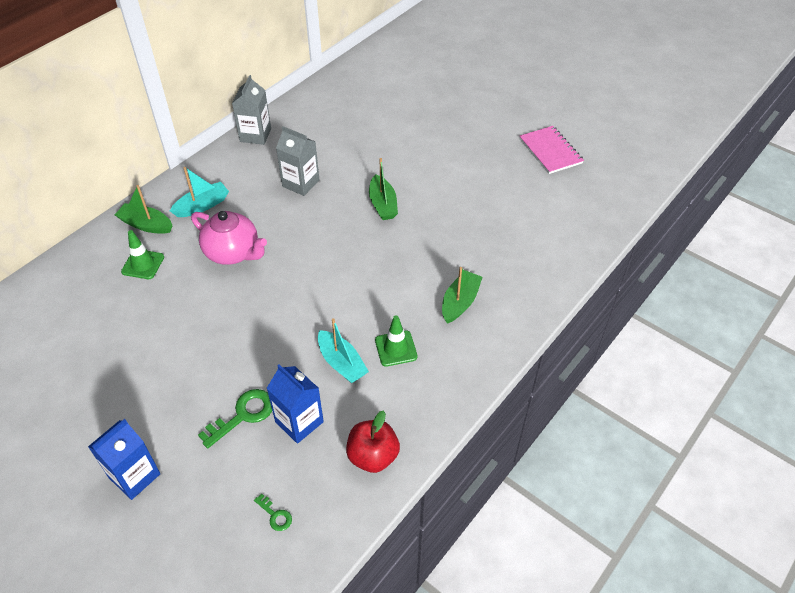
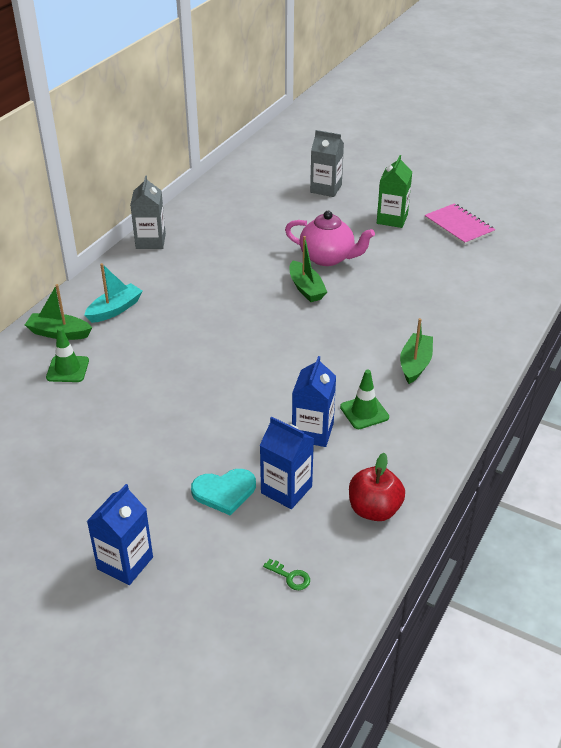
camera: 10 degrees left, 10 degrees down
pink teapot [191,211,267,265] -> pink teapot moved to [285,211,375,266]
green key [198,389,272,448] -> turquoise heart [191,469,256,516]
grey carton [276,126,319,196] -> grey carton moved to [310,130,344,197]
turquoise boat [318,318,369,384] -> blue carton [292,356,336,447]
none -> green carton [377,155,412,228]

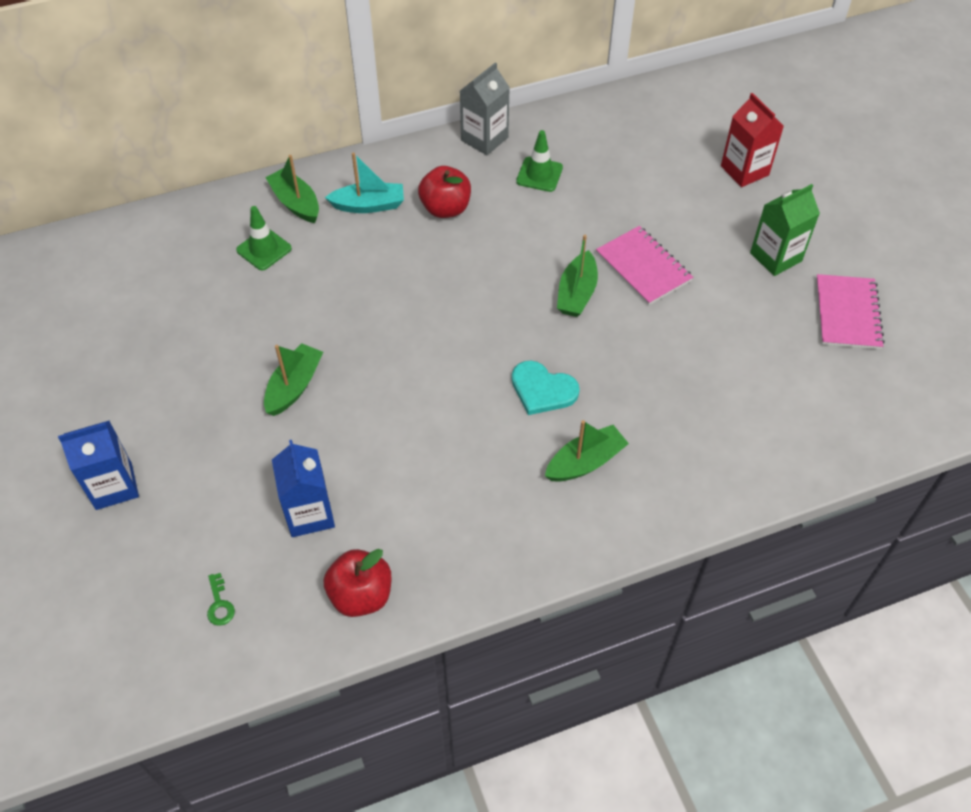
camera: 40 degrees right, 15 degrees up
turquoise heart [191,469,256,516] -> turquoise heart moved to [512,361,580,415]
pink teapot [285,211,375,266] -> pink notebook [596,226,693,305]
blue carton [292,356,336,447] -> none
grey carton [310,130,344,197] -> red carton [721,93,784,187]
green traffic cone [340,370,389,429] -> green traffic cone moved to [516,130,563,192]
none -> green boat [264,343,323,416]
none -> red apple [418,166,471,218]

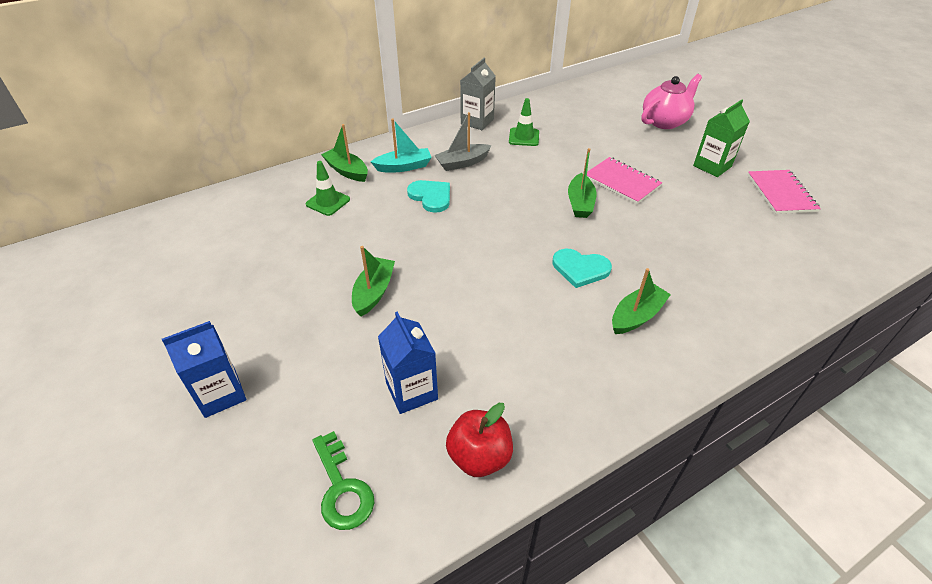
camera: 10 degrees left, 10 degrees down
green key [207,573,235,626] -> green key [312,431,374,530], size x1.89
red apple [418,166,471,218] -> grey boat [435,112,492,171]
red carton [721,93,784,187] -> pink teapot [641,74,702,129]
none -> turquoise heart [407,180,450,213]

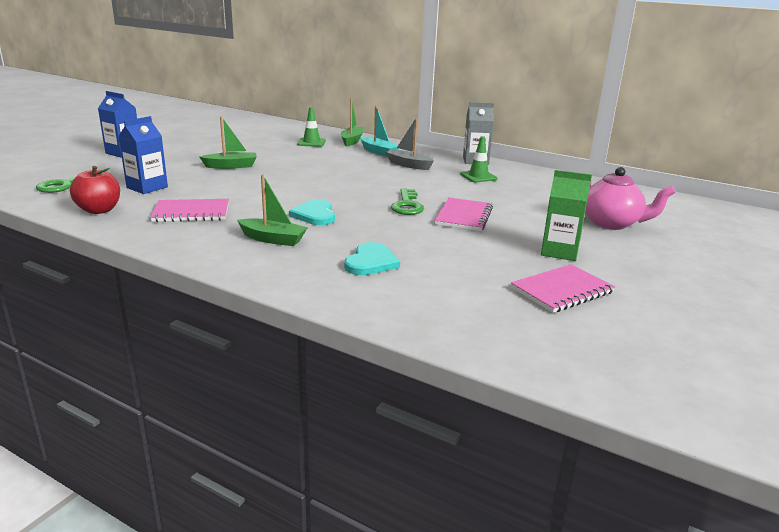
camera: 60 degrees right, 20 degrees down
turquoise heart [407,180,450,213] -> turquoise heart moved to [344,242,400,275]
green boat [568,148,596,218] -> green key [391,188,424,215]
none -> pink notebook [150,199,229,222]

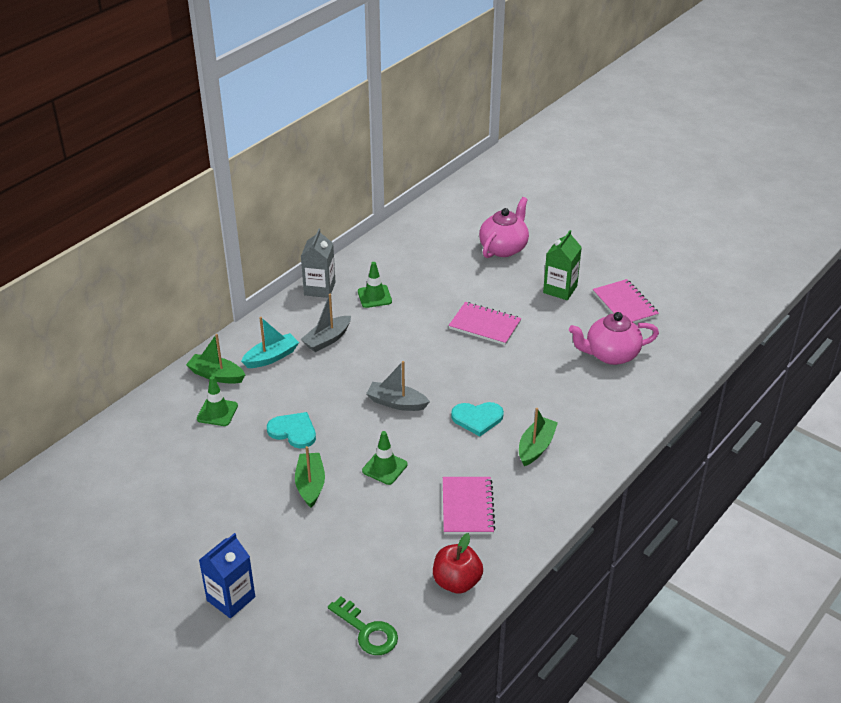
camera: 80 degrees left, 15 degrees up
blue carton [118,116,168,194] -> none
turquoise heart [344,242,400,275] -> turquoise heart moved to [267,412,316,448]
green key [391,188,424,215] -> none
none -> green traffic cone [362,431,408,485]
none -> grey boat [366,361,430,411]
none -> pink teapot [569,312,659,365]

